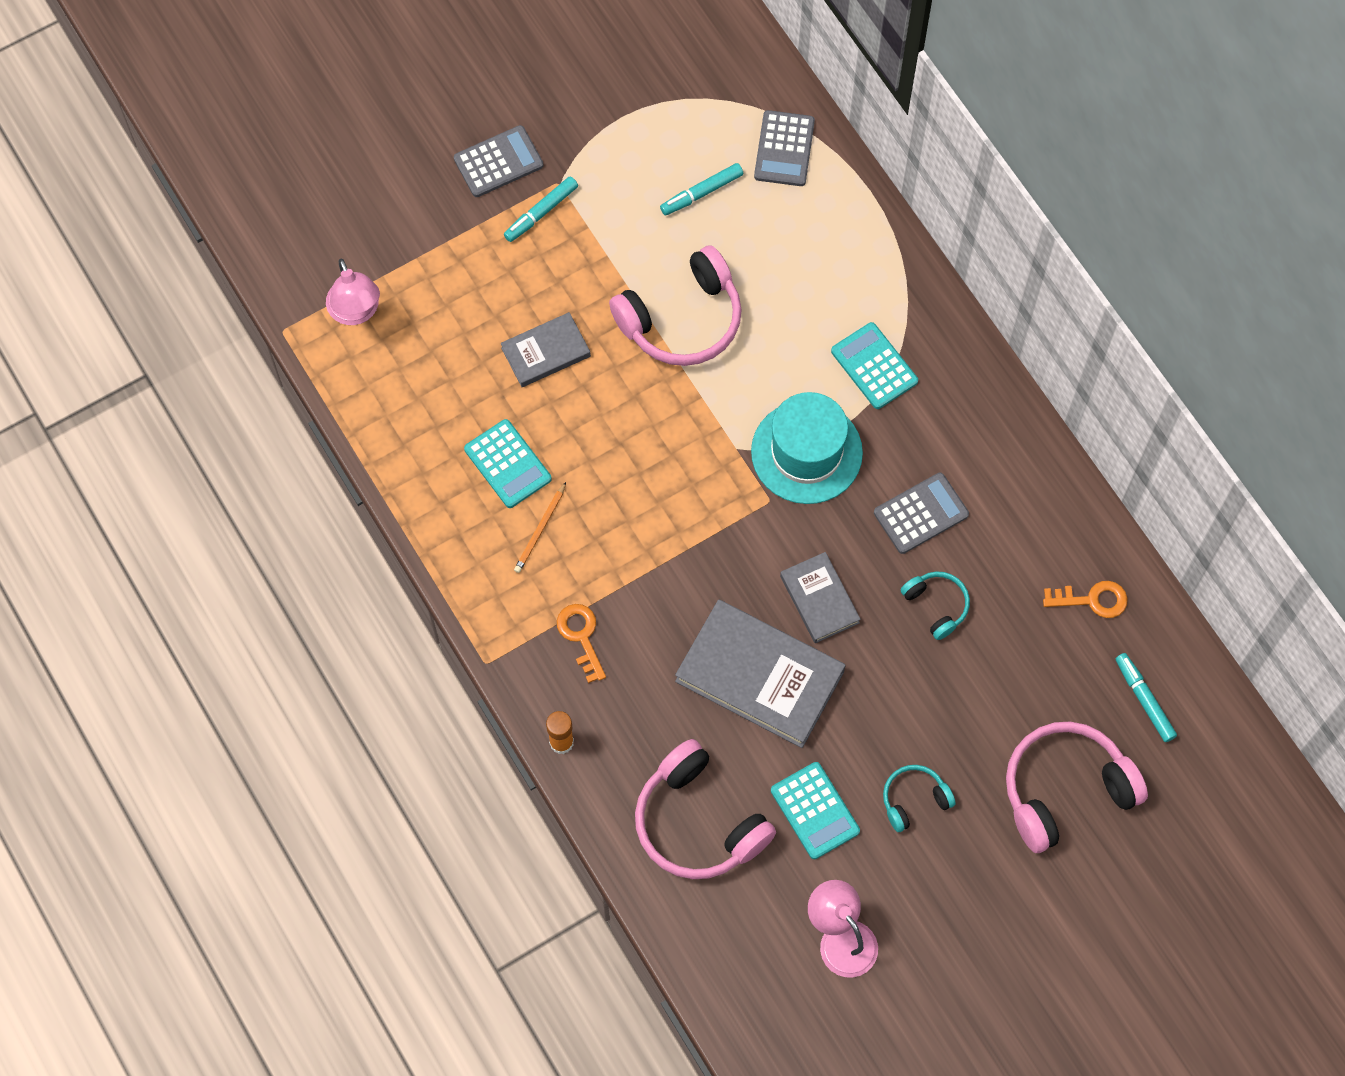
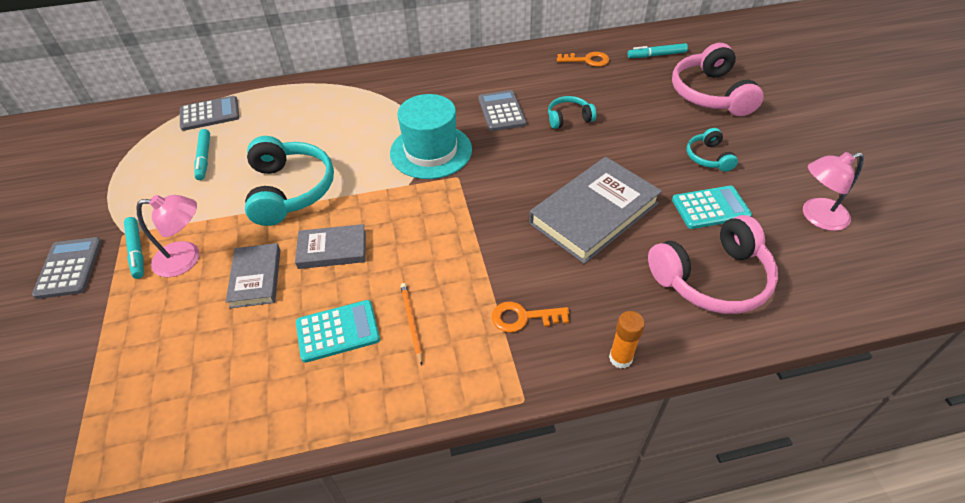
camera: 70 degrees left, 20 degrees down
pink lamp [326,259,380,325] -> pink lamp moved to [136,195,200,277]
orange pencil [514,482,566,573] -> orange pencil turned 150 degrees counterclockwise [400,283,423,366]
pink headphones [609,245,742,366] -> turquoise headphones [245,136,334,226]
grey calculator [754,110,815,186] -> grey calculator turned 45 degrees counterclockwise [180,96,239,131]
grey book [780,552,861,643] -> grey book moved to [295,224,366,269]
turquoise calculator [831,322,918,409] -> none
orange key [1043,581,1128,618] -> orange key turned 75 degrees clockwise [557,52,609,67]

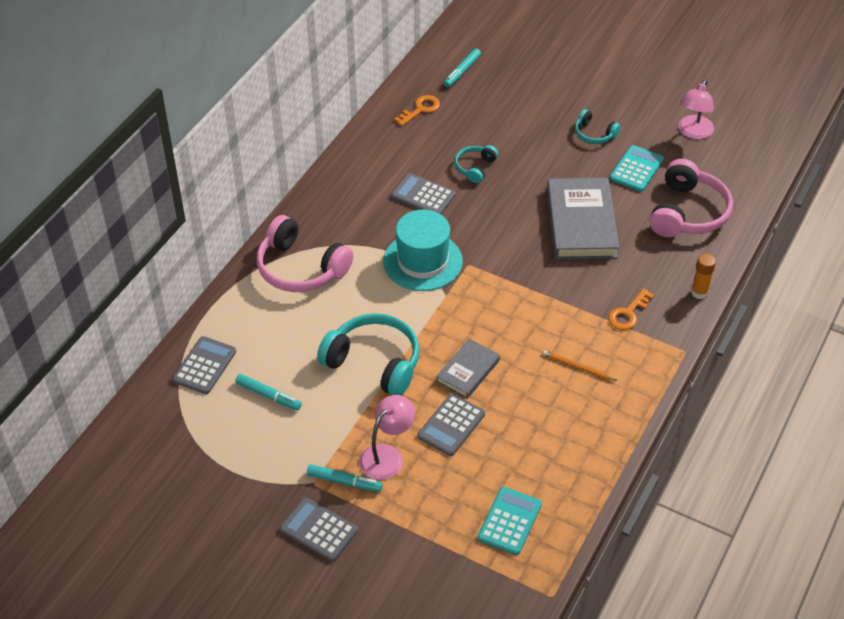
camera: 50 degrees left, 0 degrees up
grey book [226,243,281,308] -> grey calculator [418,394,485,456]
turquoise calculator [296,300,380,363] -> turquoise calculator moved to [478,487,542,555]
pink headphones [672,43,764,116] -> pink headphones moved to [257,215,354,292]

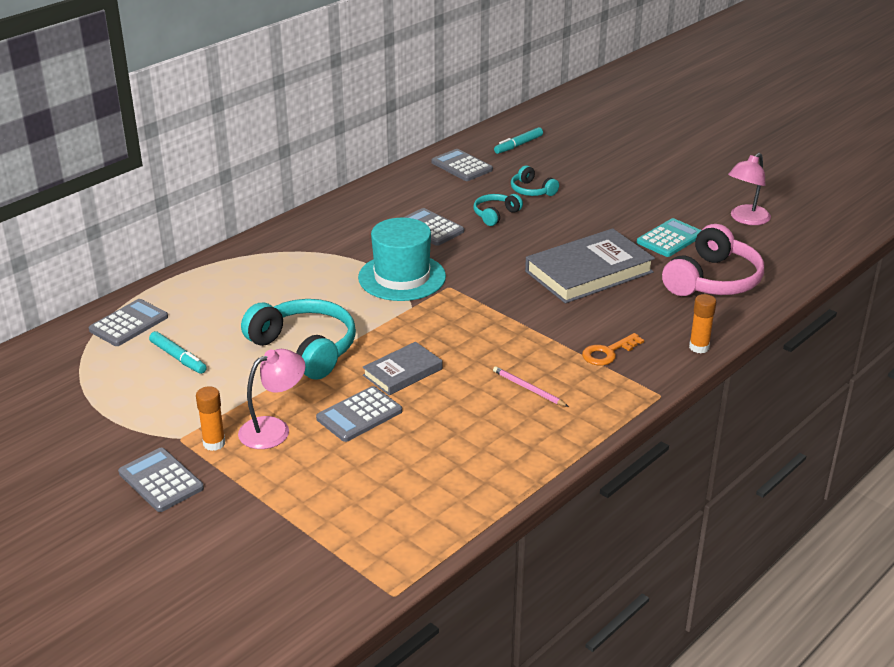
camera: 15 degrees right, 15 degrees down
pink headphones [257,215,354,292] -> none
turquoise marker [307,464,383,492] -> orange glue stick [196,386,225,451]
orange key [394,95,440,126] -> grey calculator [431,149,493,181]
turquoise calculator [478,487,542,555] -> none
orange pencil [543,350,618,381] -> pink pencil [493,366,569,407]
grey book [547,178,619,259] -> grey book turned 45 degrees clockwise [525,228,655,303]
turquoise headphones [575,109,620,144] -> turquoise headphones moved to [511,165,559,196]

